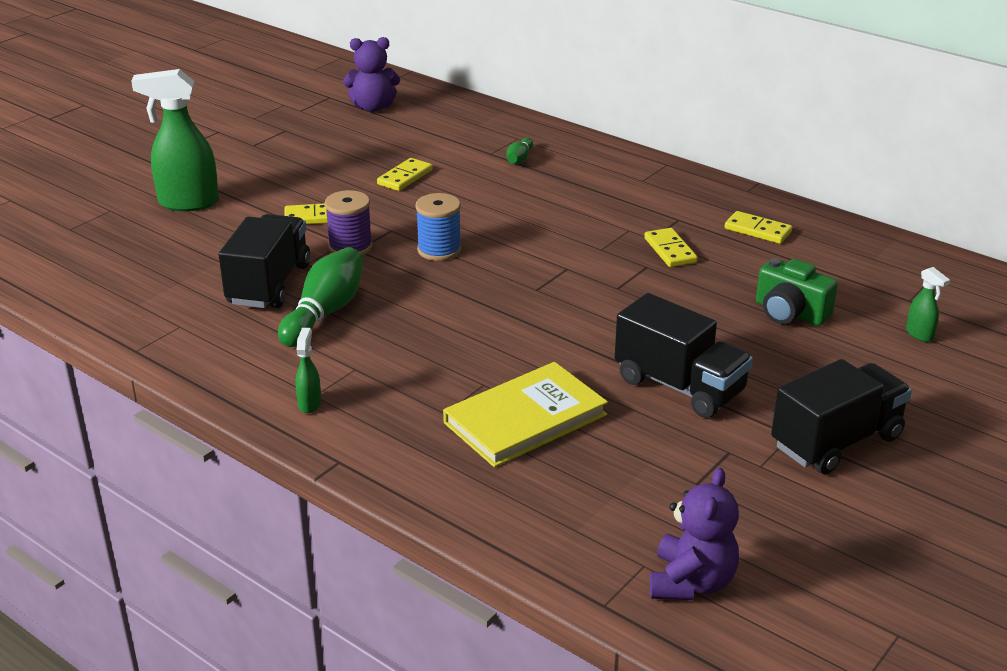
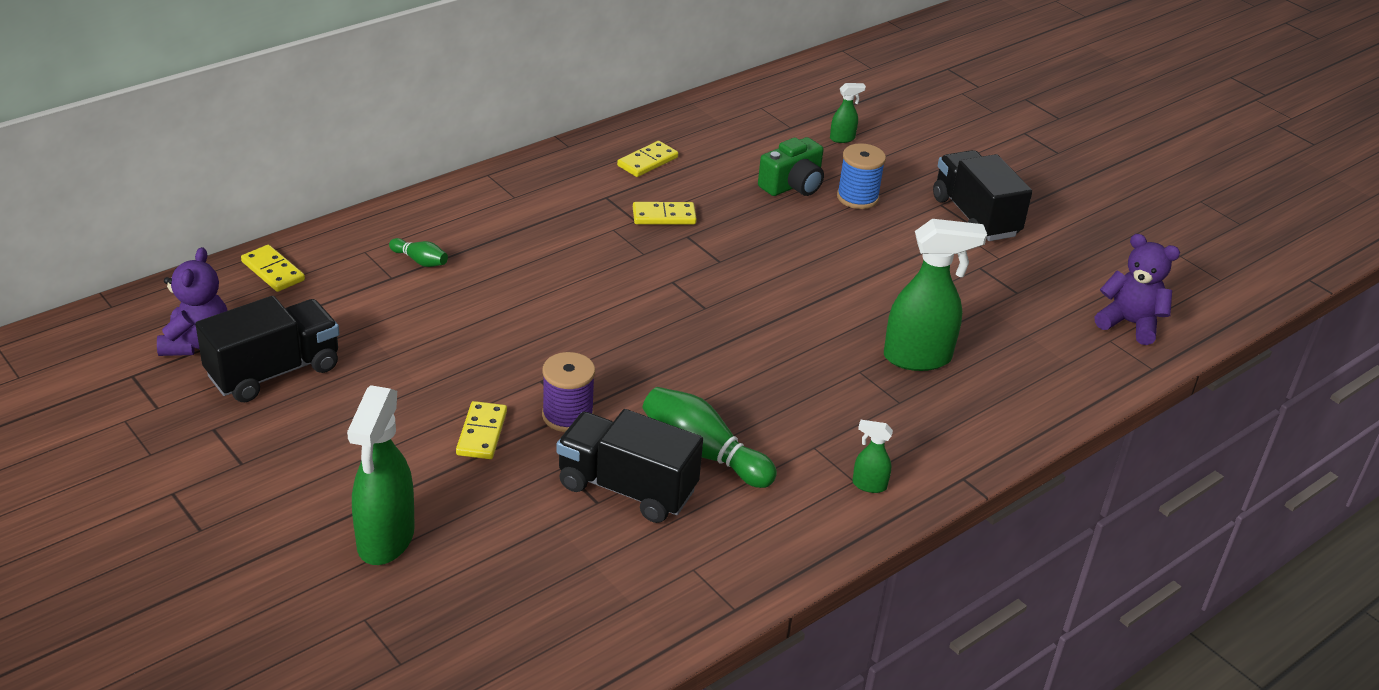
camera: 80 degrees left, 5 degrees up
yellow domino [377,158,432,191] -> yellow domino moved to [241,245,305,292]
blue spool [415,193,462,261] -> blue spool moved to [837,143,886,209]
yellow book [443,362,608,467] -> green spray bottle [884,219,987,371]
black truck [615,293,753,418] -> black truck moved to [195,296,339,403]

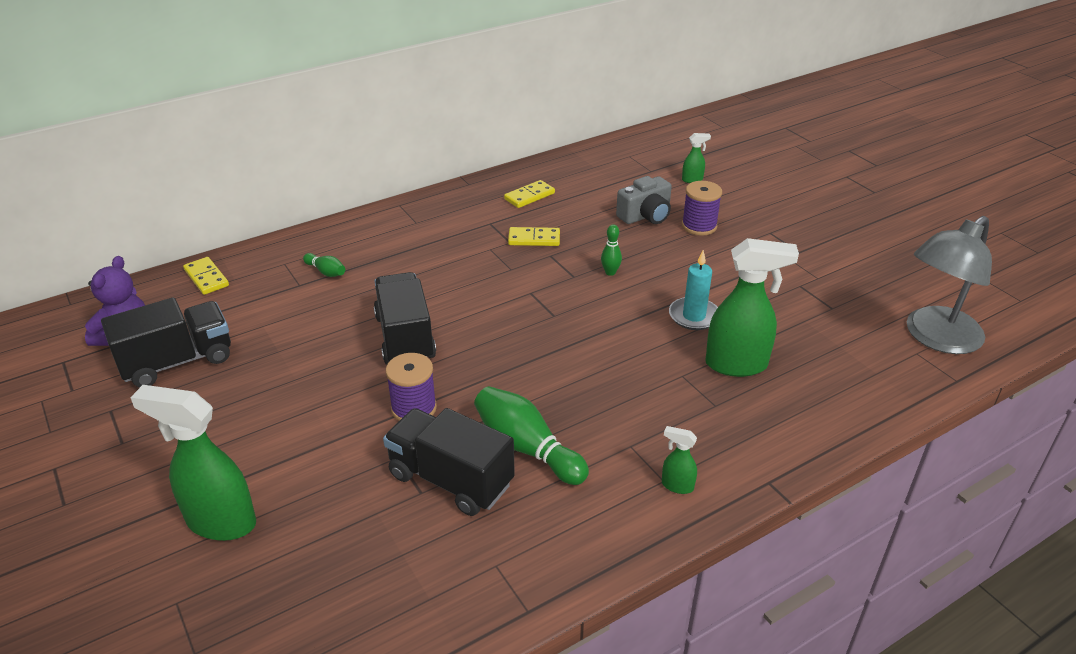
camera: 10 degrees right, 0 degrees up
green spray bottle [347,385,415,565] -> green spray bottle turned 90 degrees clockwise [130,385,256,541]
yellow domino [456,401,507,459] -> none
green camera [758,137,824,196] -> grey camera [616,176,672,224]
blue spool [837,143,886,209] -> purple spool [682,181,722,236]
black truck [933,150,1032,241] -> black truck moved to [374,272,436,365]
purple teddy bear [1095,234,1180,345] -> grey lamp [907,216,992,354]
none -> green bowling pin [601,224,622,276]
none -> turquoise candle [669,250,718,330]

